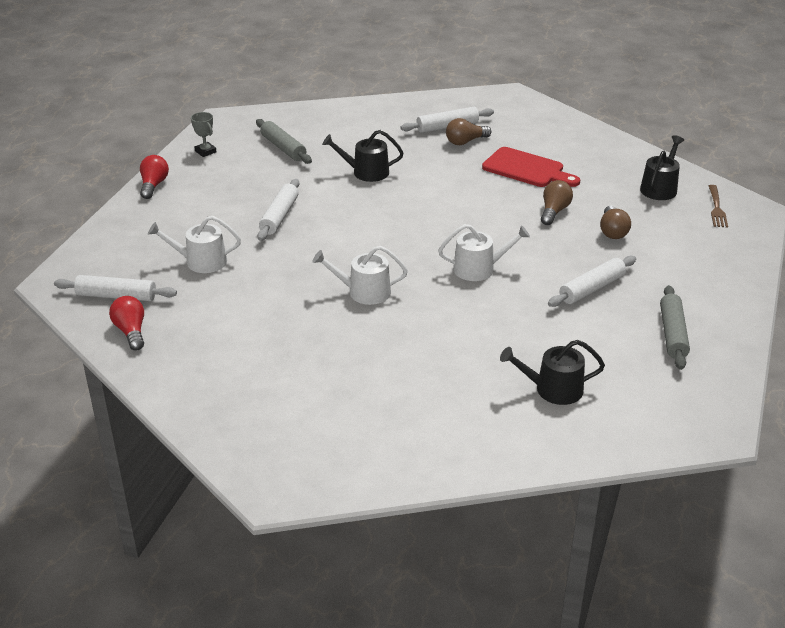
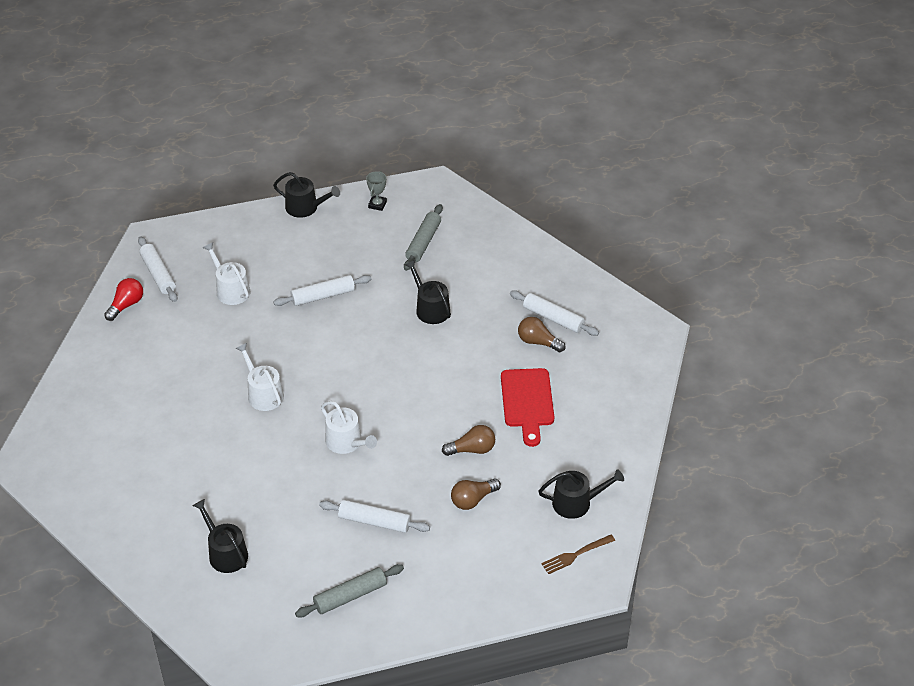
camera: 55 degrees right, 10 degrees up
red light bulb [140,155,169,199] -> black watering can [273,172,340,218]

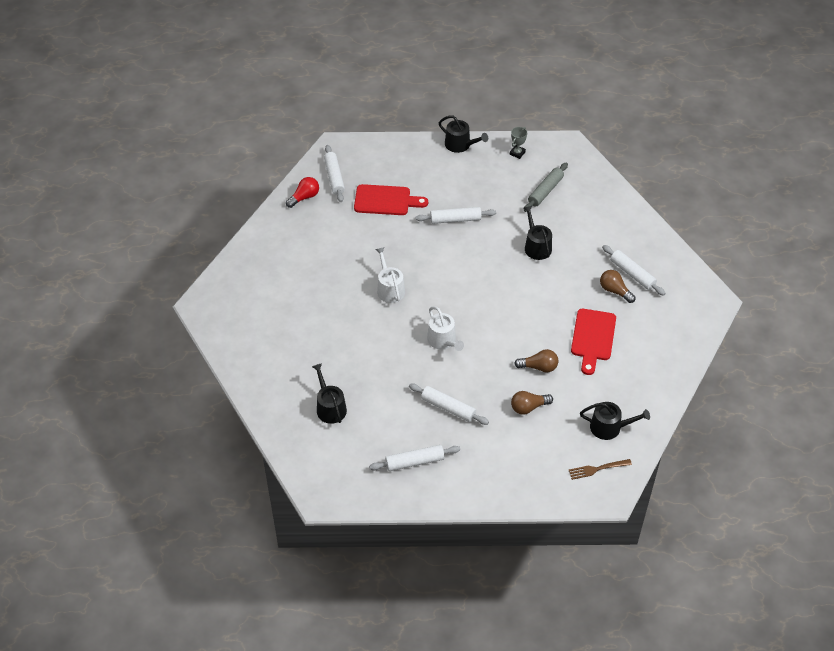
camera: 15 degrees right, 5 degrees up
white watering can [203,242,250,305] -> red cutting board [354,184,428,215]
grey rolling pin [295,564,404,617] -> white rolling pin [369,445,460,471]

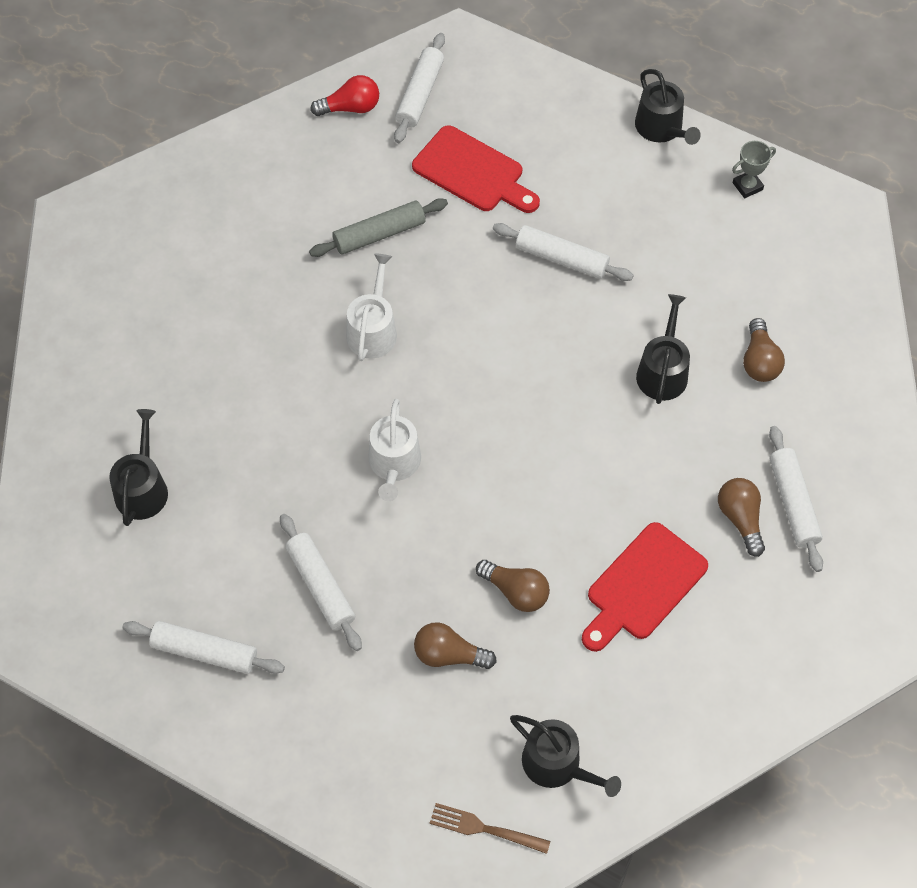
camera: 30 degrees right, 10 degrees up
grey rolling pin [524,162,568,212] -> grey rolling pin moved to [309,198,448,257]
none -> brown light bulb [743,318,785,382]

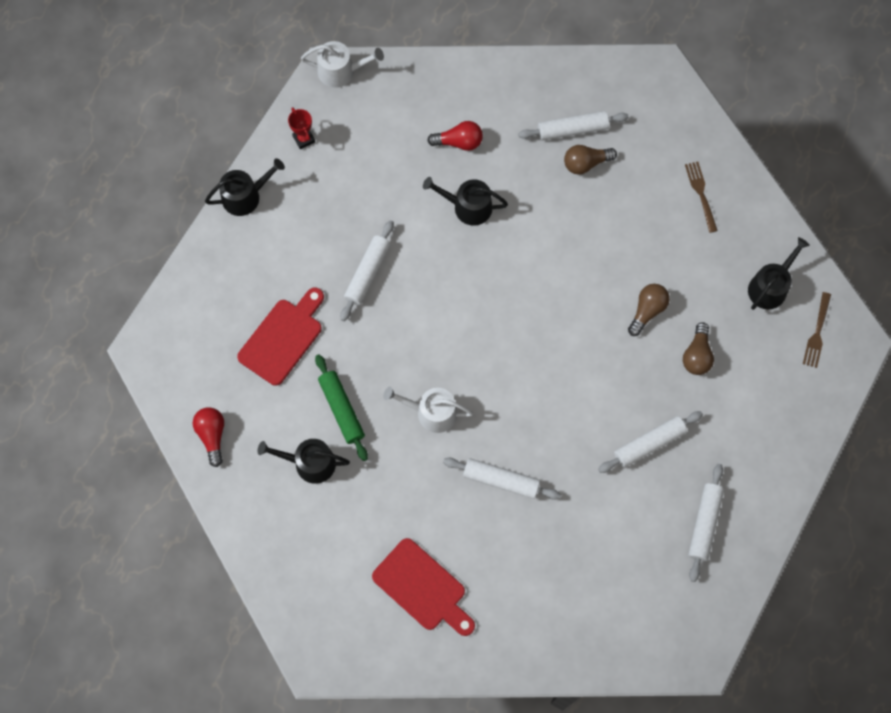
camera: 90 degrees left, 10 degrees up
black watering can [109,409,168,526] -> black watering can moved to [257,439,350,484]
grey rolling pin [309,198,448,257] -> green rolling pin [315,354,368,461]
white watering can [369,399,421,501] -> white watering can moved to [301,41,384,88]
white rolling pin [394,33,445,143] -> white rolling pin moved to [443,458,561,500]
red cutting board [582,522,708,652] -> red cutting board moved to [372,538,475,636]
grey trophy [732,141,776,198] -> red trophy [288,107,315,149]
brown light bulb [743,318,785,382] -> red light bulb [427,121,483,151]
none -> brown fork [685,162,718,233]

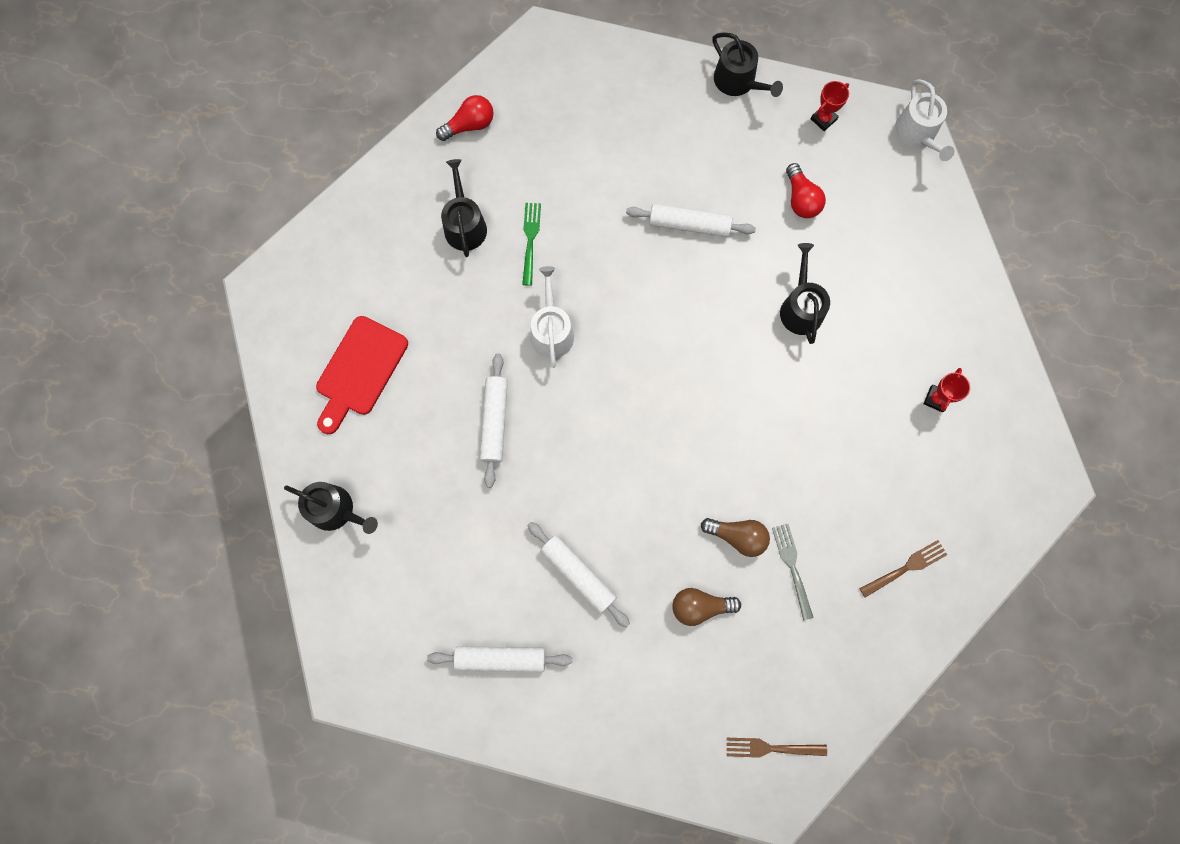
camera: 75 degrees right, 5 degrees up
red cutting board [237,288,324,386] -> none
green rolling pin [315,354,368,461] -> green fork [522,203,541,286]
red light bulb [427,121,483,151] -> red light bulb moved to [786,163,826,218]
white rolling pin [518,111,629,141] -> red trophy [924,368,970,412]
brown light bulb [564,145,617,175] -> none
black watering can [748,237,810,310] -> black watering can moved to [284,482,378,534]
none -> grey fork [772,524,814,620]

